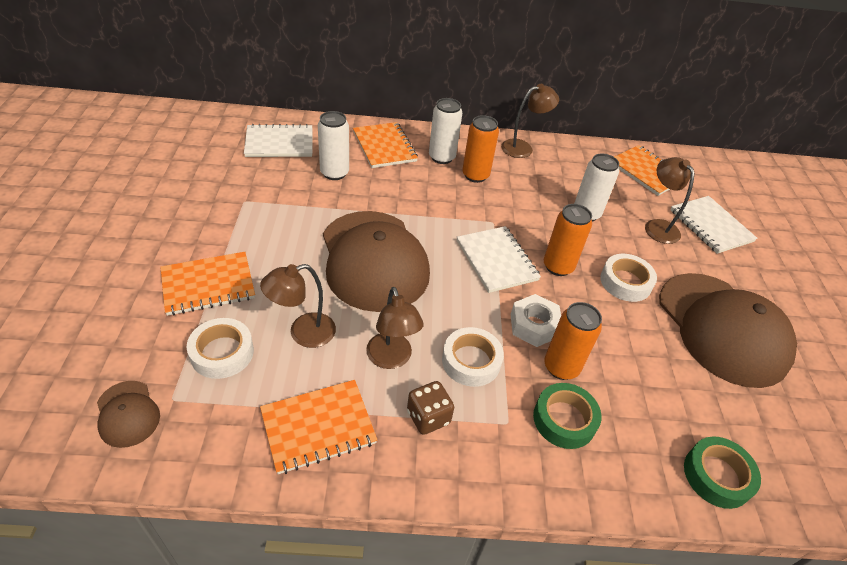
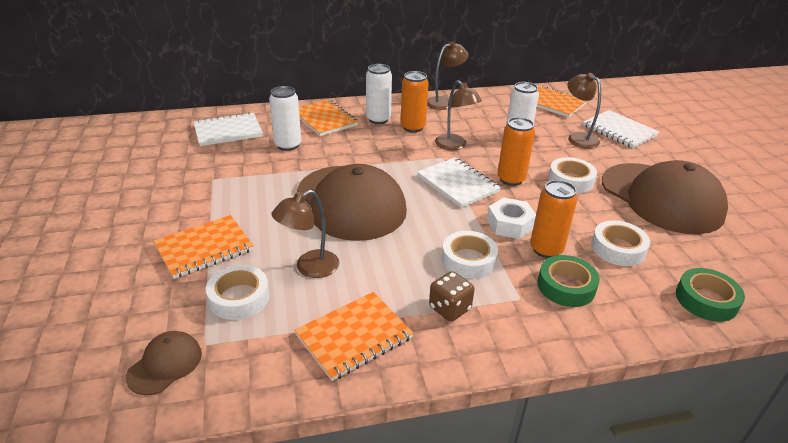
camera: 10 degrees left, 10 degrees down
brown cap [97,381,160,448] -> brown cap turned 105 degrees counterclockwise [126,331,202,395]
brown lamp [366,287,424,369] -> brown lamp moved to [435,80,482,150]
none -> white tape [591,220,650,266]

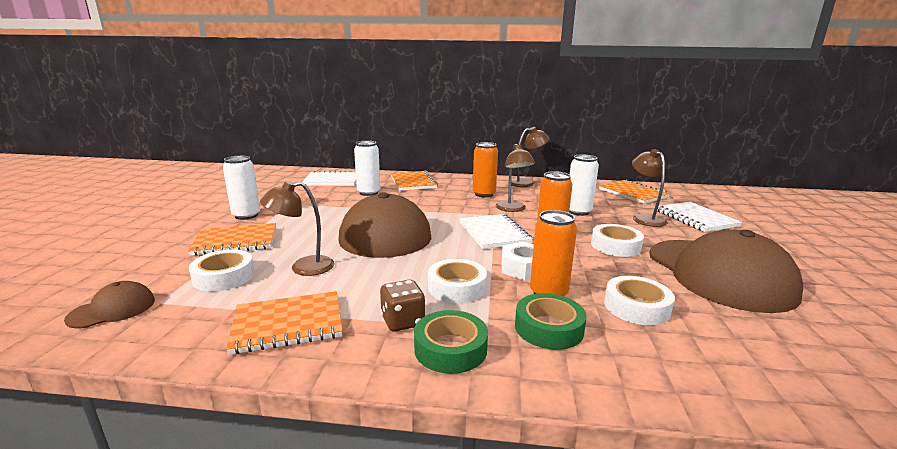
camera: 20 degrees right, 15 degrees down
white can [366,64,392,124] -> white can moved to [223,156,260,220]
green tape [676,268,745,322] -> green tape moved to [414,310,488,374]

